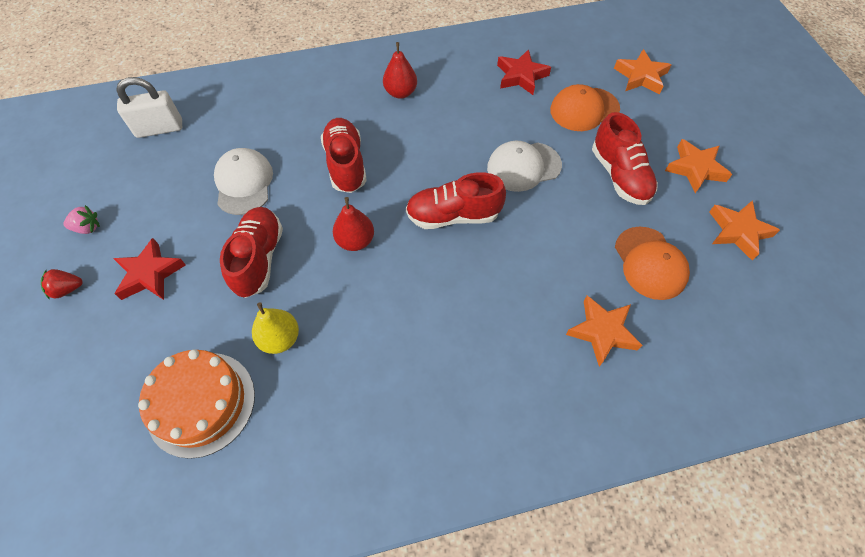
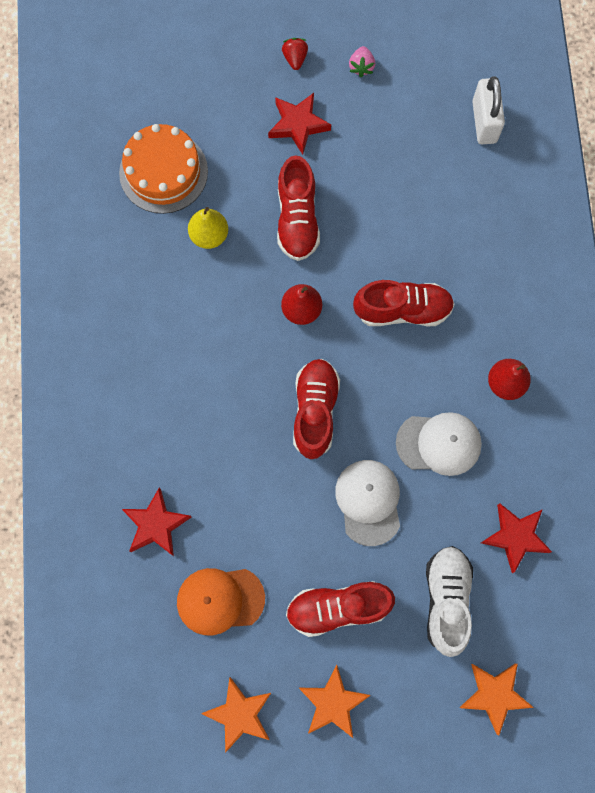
camera: 100 degrees right, 15 degrees up
white cap [214,148,273,215] -> white cap moved to [396,412,482,476]
red shoe [220,207,283,298] -> red shoe turned 75 degrees clockwise [277,155,320,261]
orange cap [550,84,620,131] -> white shoe [426,546,473,657]
orange star [566,295,643,366] -> red star [122,488,191,556]

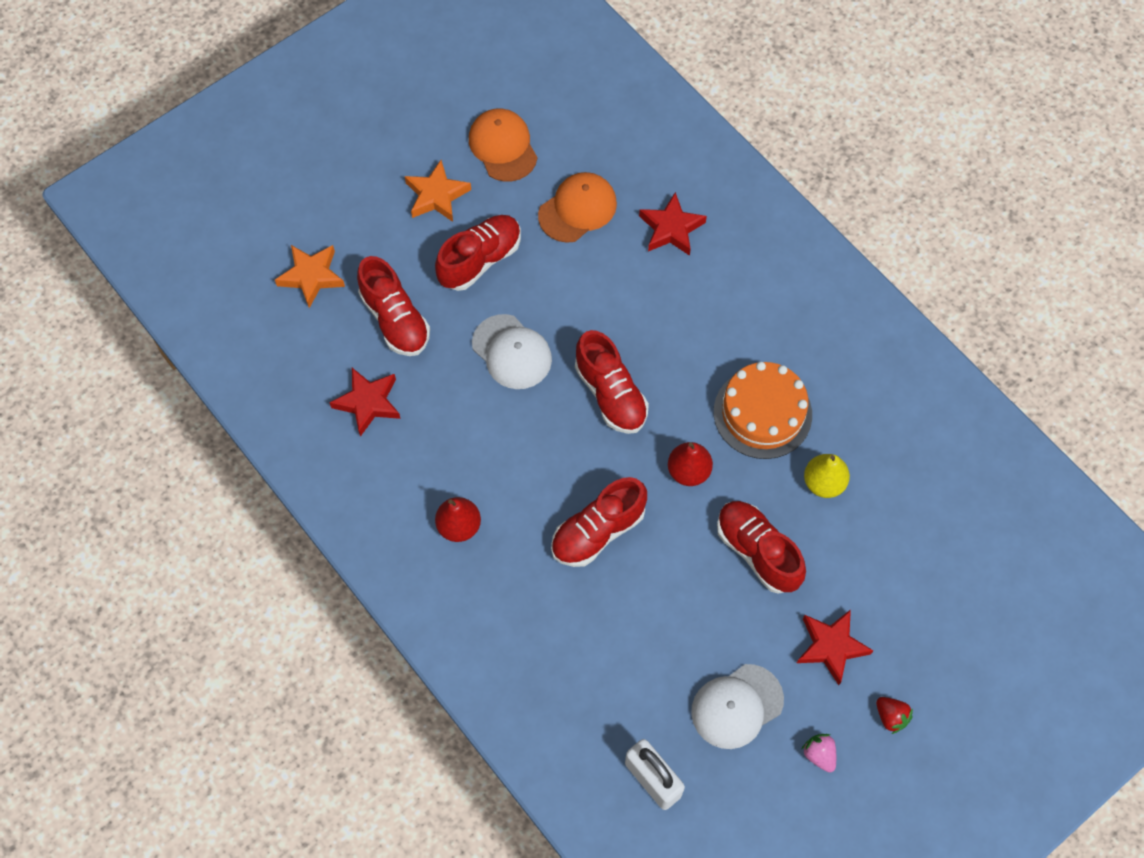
camera: 145 degrees right, 10 degrees down
orange cake [119,124,208,214] -> orange cake moved to [714,362,812,459]
orange star [201,677,271,753] -> orange cap [469,109,537,181]
white cap [396,412,482,476] -> white cap moved to [691,664,784,749]
white shoe [426,546,473,657] -> red shoe [357,256,430,356]

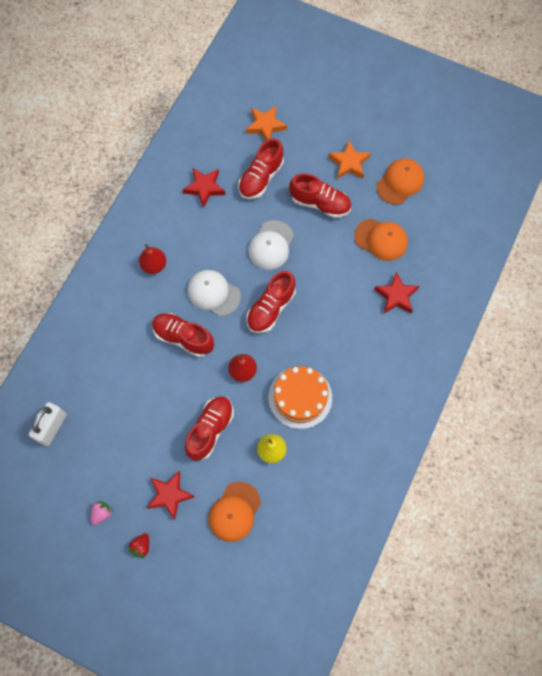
camera: 65 degrees right, 5 degrees up
white cap [691,664,784,749] -> white cap moved to [188,270,241,316]
none -> orange cap [208,482,261,542]

